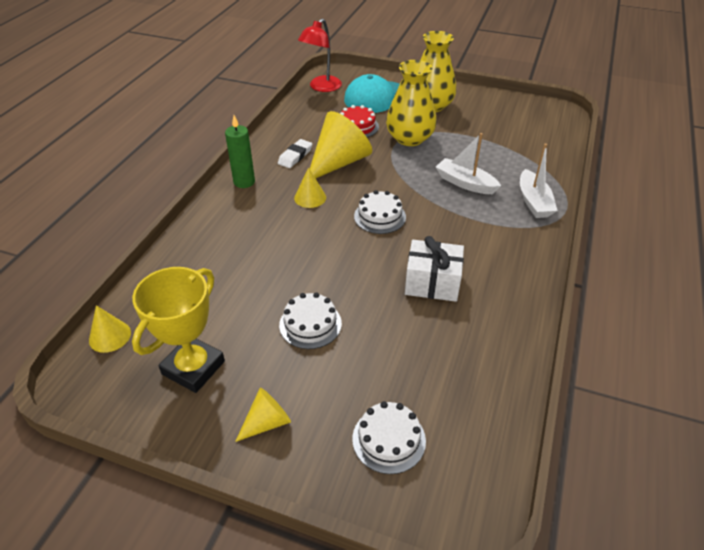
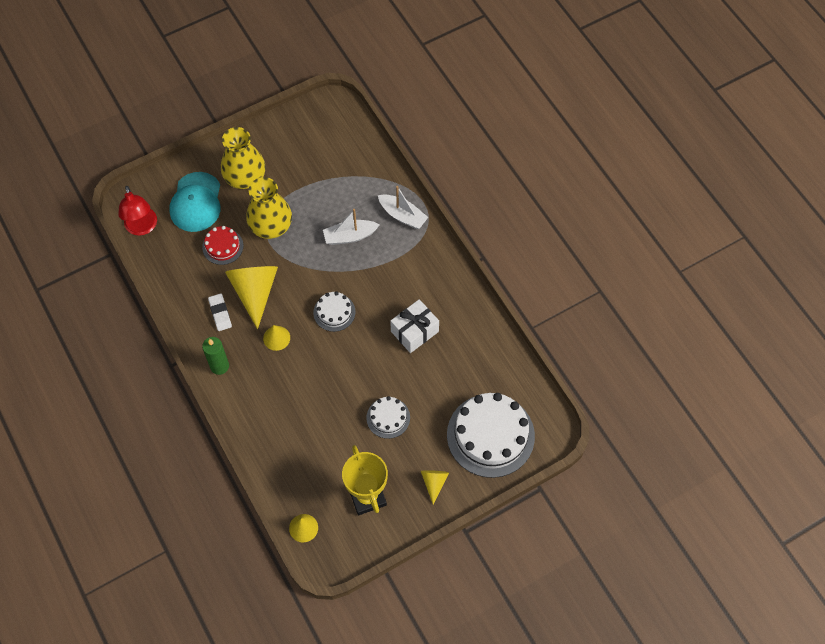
camera: 50 degrees left, 20 degrees up
white cake [352,401,426,474] -> white cake [447,393,535,478], size x1.99

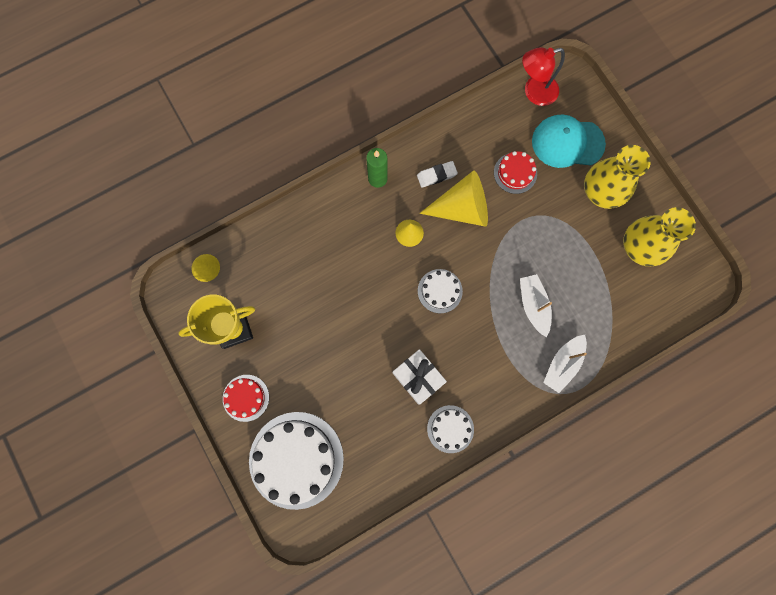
camera: 90 degrees right, 15 degrees up
yellow vase [246,177,292,239] -> yellow vase moved to [623,207,696,266]
white cake [366,396,410,439] -> white cake moved to [427,405,474,453]
yellow cone [421,470,449,505] -> red cake [223,375,269,422]

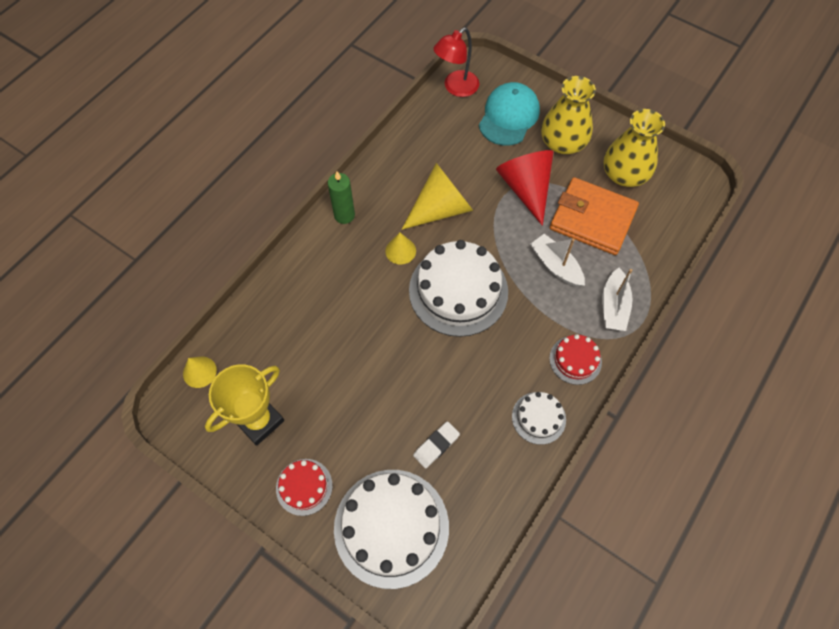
camera: 25 degrees left, 15 degrees down
white gift [393,349,447,405] -> none
white eraser [417,161,458,188] -> white eraser moved to [413,421,460,468]
white cake [418,269,463,313] -> white cake [409,240,508,337], size x1.99
red cake [494,151,537,194] -> red cake moved to [549,334,602,385]
turquoise cap [532,115,606,168] -> turquoise cap turned 135 degrees clockwise [479,82,540,146]
none -> red cone [496,150,554,226]
none -> orange wallet [550,177,639,255]

